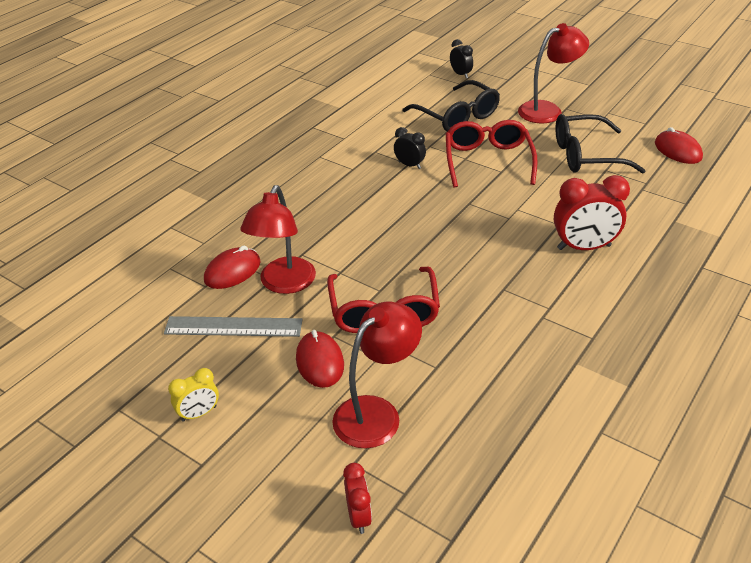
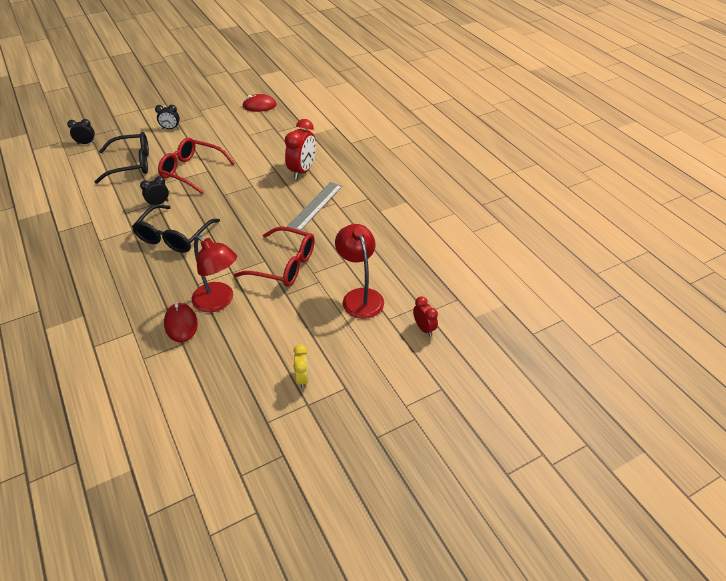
camera: 65 degrees left, 5 degrees up
grey ruler [164,316,303,337] -> grey ruler moved to [287,182,342,231]
red mouse [296,330,344,388] -> none
red clock [343,463,372,534] -> red clock turned 45 degrees clockwise [413,296,438,336]
red lamp [518,23,589,123] -> black clock [155,105,180,129]
black glasses [555,114,646,174] -> black glasses moved to [132,204,220,253]

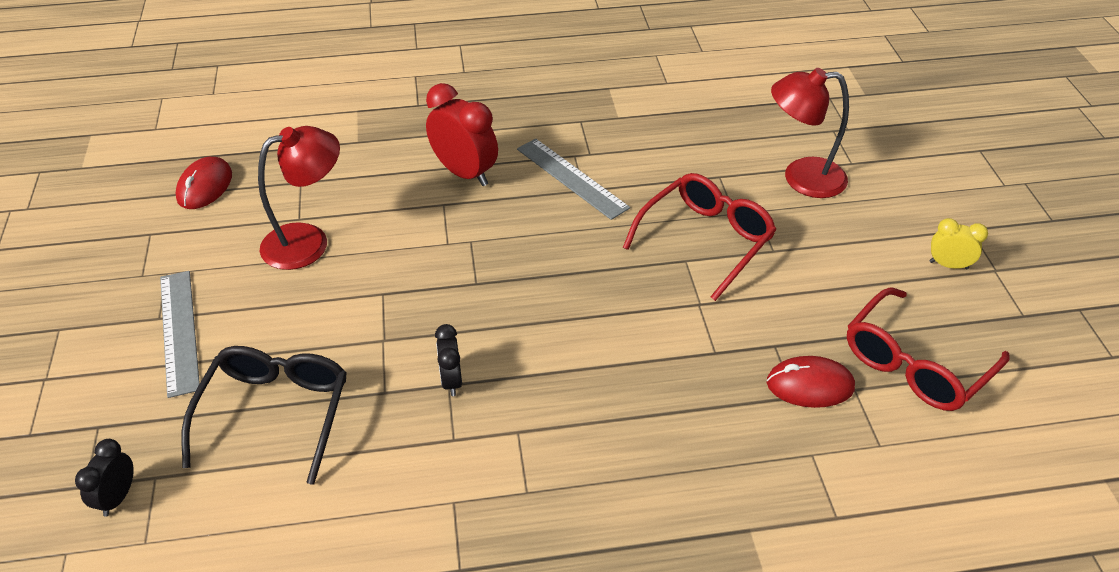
camera: 70 degrees left, 0 degrees up
black glasses [132,204,220,253] -> none
black clock [155,105,180,129] -> grey ruler [160,271,200,398]
red glasses [158,138,235,195] -> red glasses moved to [847,287,1009,411]
red lamp [192,235,237,312] -> red lamp moved to [258,126,340,270]
red clock [413,296,438,336] -> none

